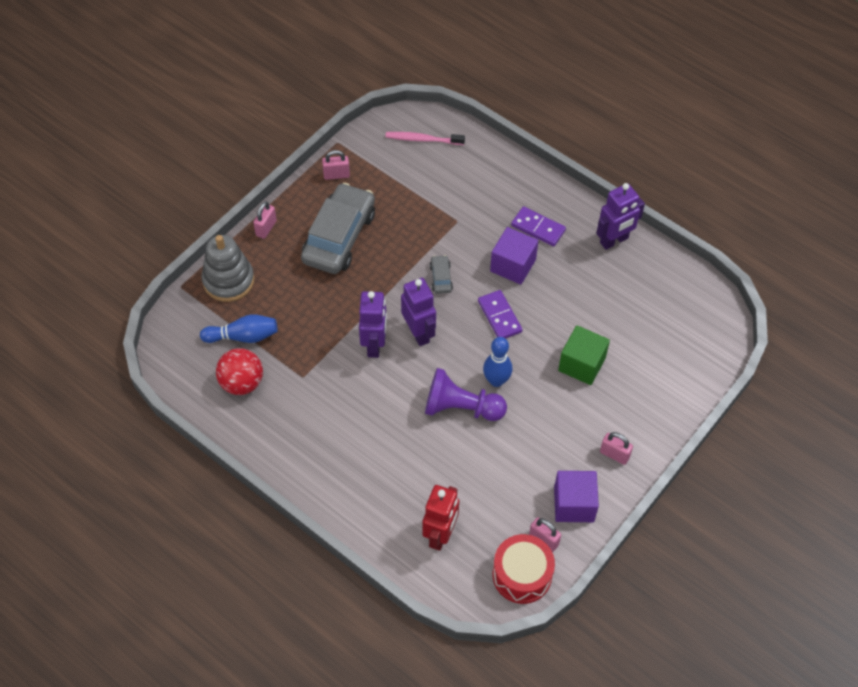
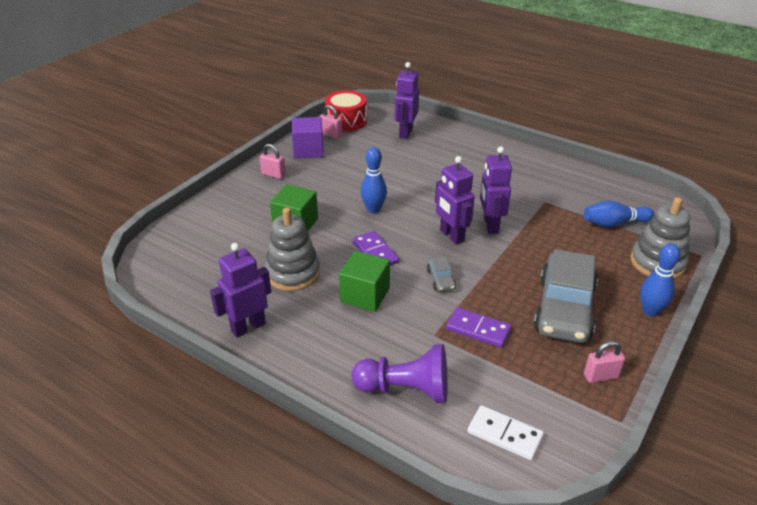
camera: 175 degrees right, 20 degrees down
red ball [216,348,263,395] -> none
pink padlock [253,201,277,239] -> blue bowling pin [640,244,680,317]
pink toothbrush [385,132,465,145] -> white domino [467,405,544,460]
red robot [422,485,459,551] -> purple robot [395,62,419,139]
purple pawn [425,368,507,421] -> purple pawn moved to [352,344,448,403]
purple cube [490,227,538,285] -> green cube [339,251,390,312]
purple domino [511,206,566,246] -> purple domino moved to [446,307,511,348]
none -> grey stacking toy [265,208,320,291]

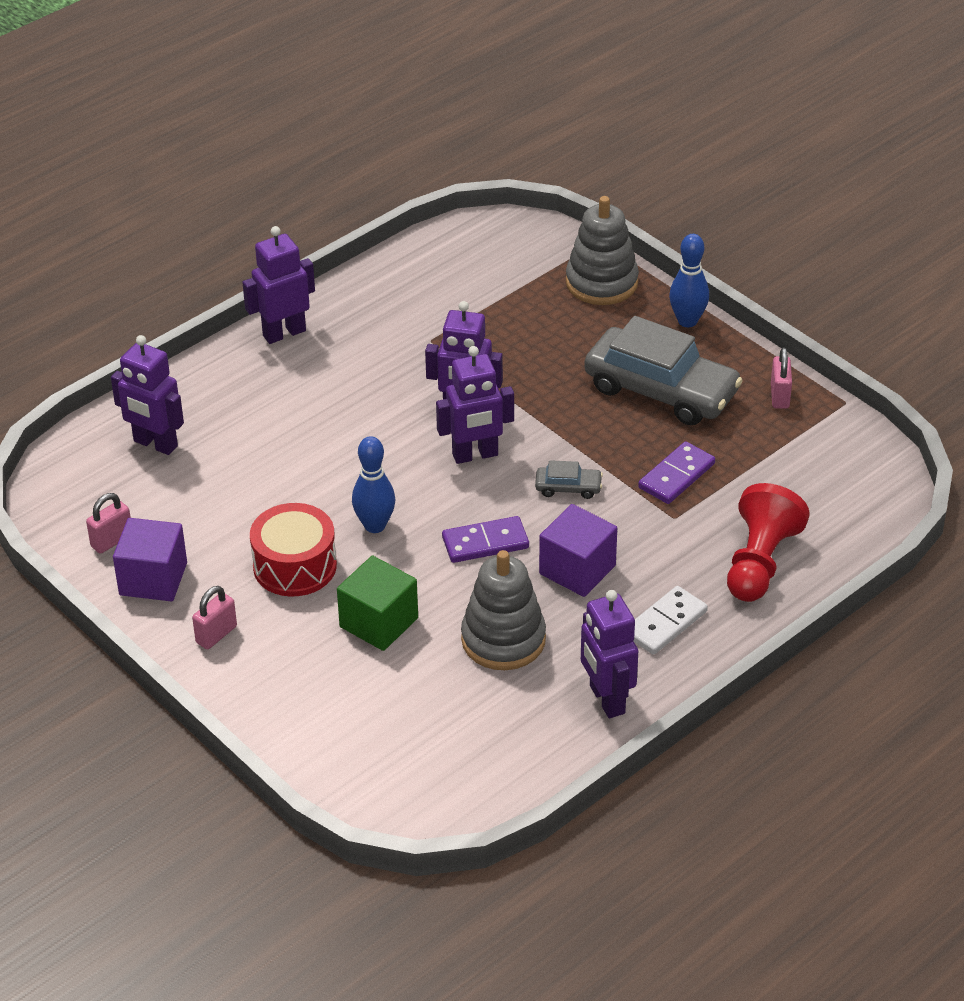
camera: 75 degrees left, 5 degrees up
red drum [325,90,367,131] -> red drum moved to [250,503,337,597]
green cube [339,251,390,312] -> purple cube [539,504,617,597]
purple pawn [352,344,448,403] -> red pawn [727,483,810,602]
white domino [467,405,544,460] -> white domino moved to [634,586,708,655]
blue bowling pin [584,200,654,227] -> none
none -> purple robot [242,226,315,344]

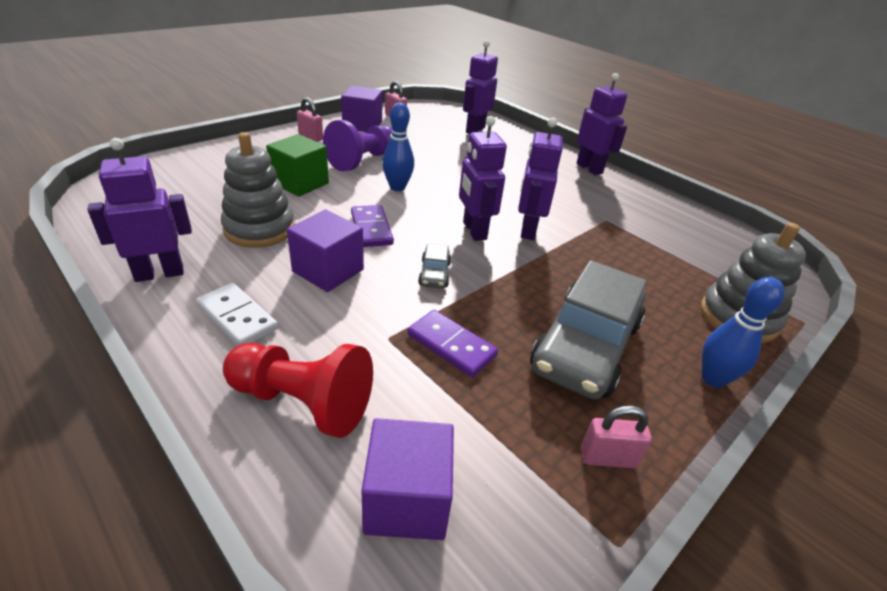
camera: 85 degrees right, 5 degrees down
red drum [250,503,337,597] -> purple pawn [323,120,392,172]
none -> purple cube [361,418,454,540]

